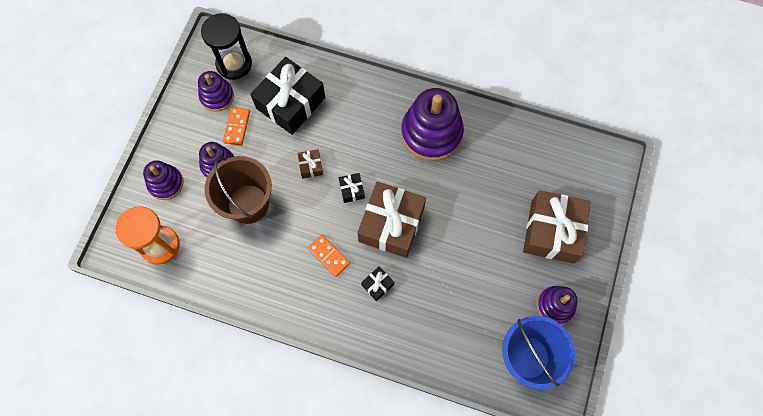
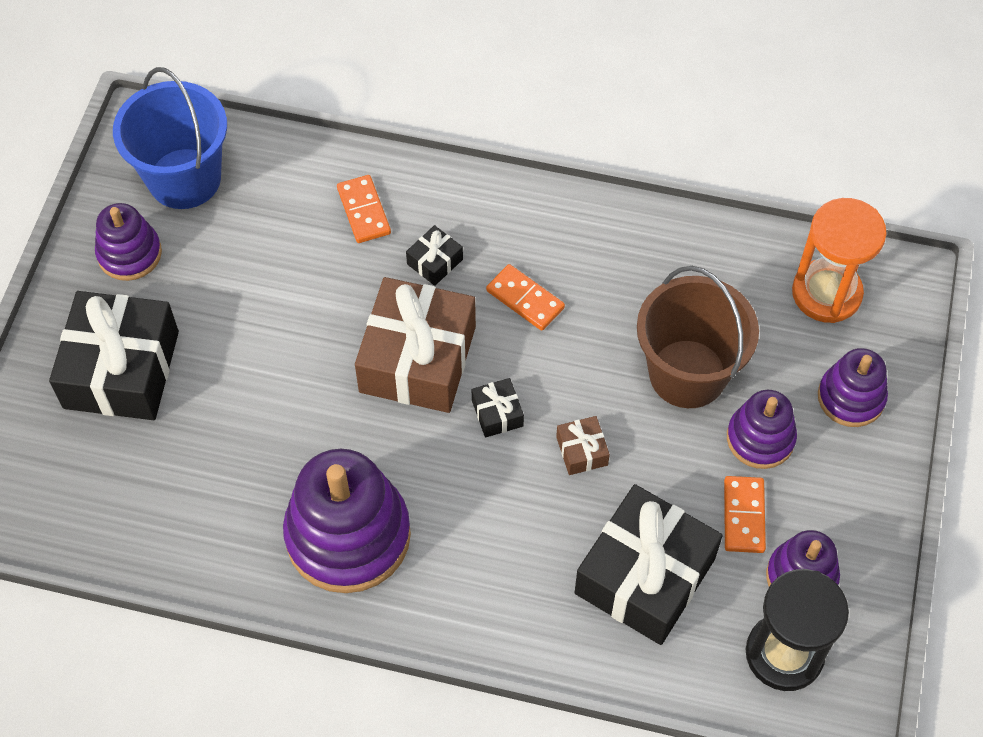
camera: 175 degrees right, 10 degrees down
brown gift [523,190,591,264] -> black gift [49,291,179,420]
none -> orange domino [337,175,391,243]

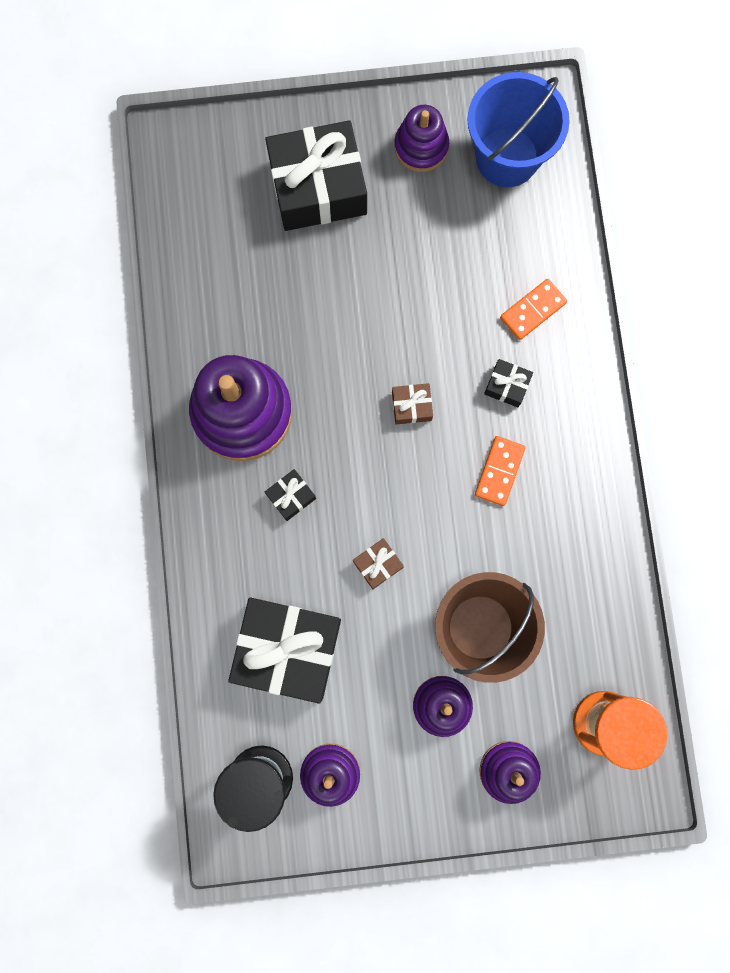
camera: 70 degrees right, 20 degrees up
brown gift [355,277,476,413] -> brown gift [392,383,433,424], size x0.42
black gift [472,378,524,438] -> black gift moved to [265,469,316,521]
orange domino [724,476,766,553] -> none

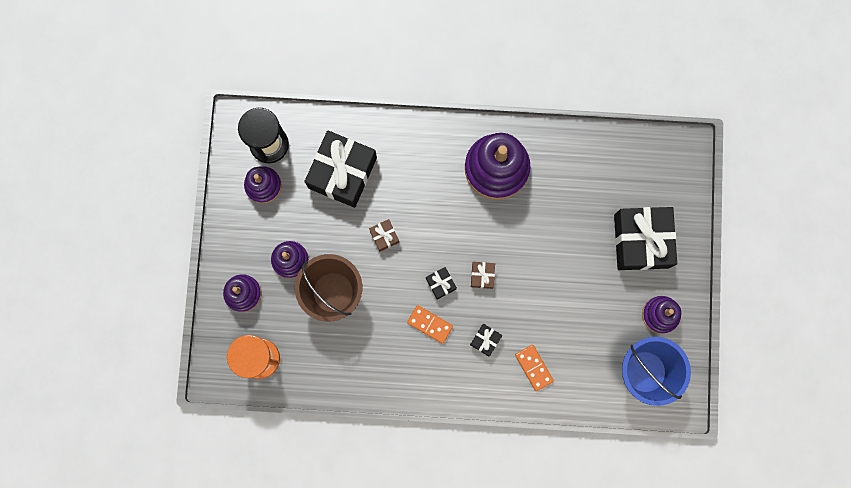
camera: 100 degrees right, 0 degrees up
black gift [265,469,316,521] -> black gift moved to [426,267,457,300]

